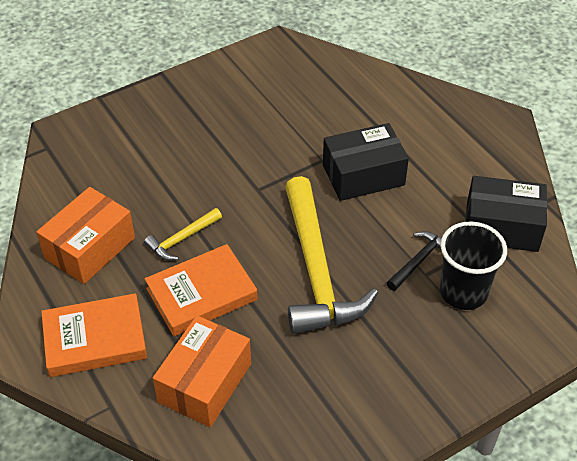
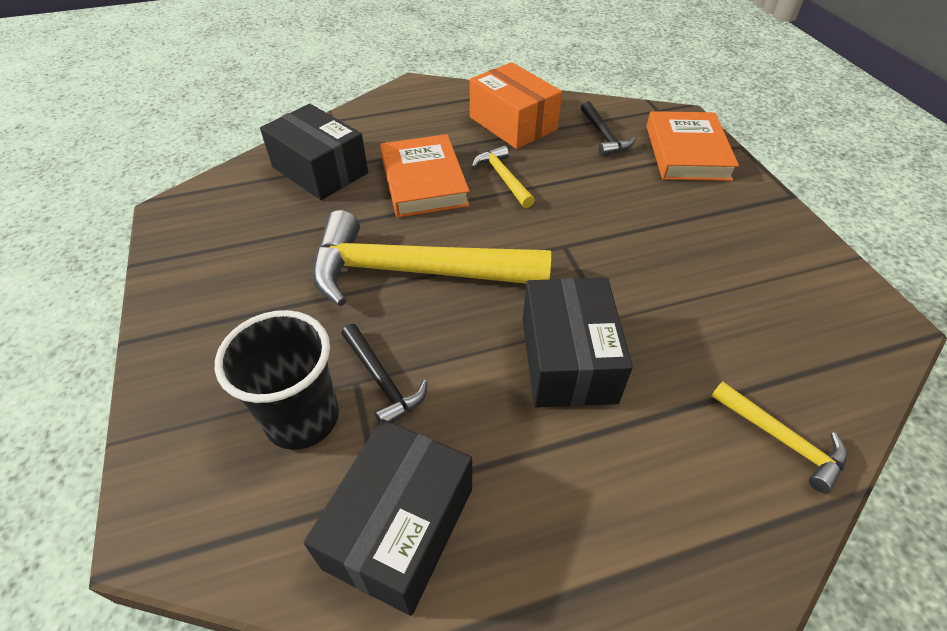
camera: 105 degrees right, 0 degrees up
orange book [41,293,147,377] -> orange book moved to [646,111,739,181]
orange box [153,315,251,427] -> black box [260,104,368,200]
none -> black hammer [581,101,635,156]
none -> yellow hammer [711,382,847,493]

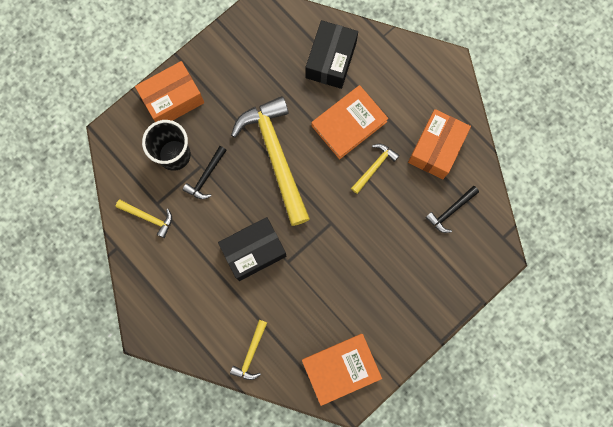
camera: 65 degrees right, 30 degrees up
black box [304,419,472,616] -> yellow hammer [116,200,172,238]
orange book [646,111,739,181] -> orange book moved to [302,334,382,406]
none -> orange box [135,61,204,122]

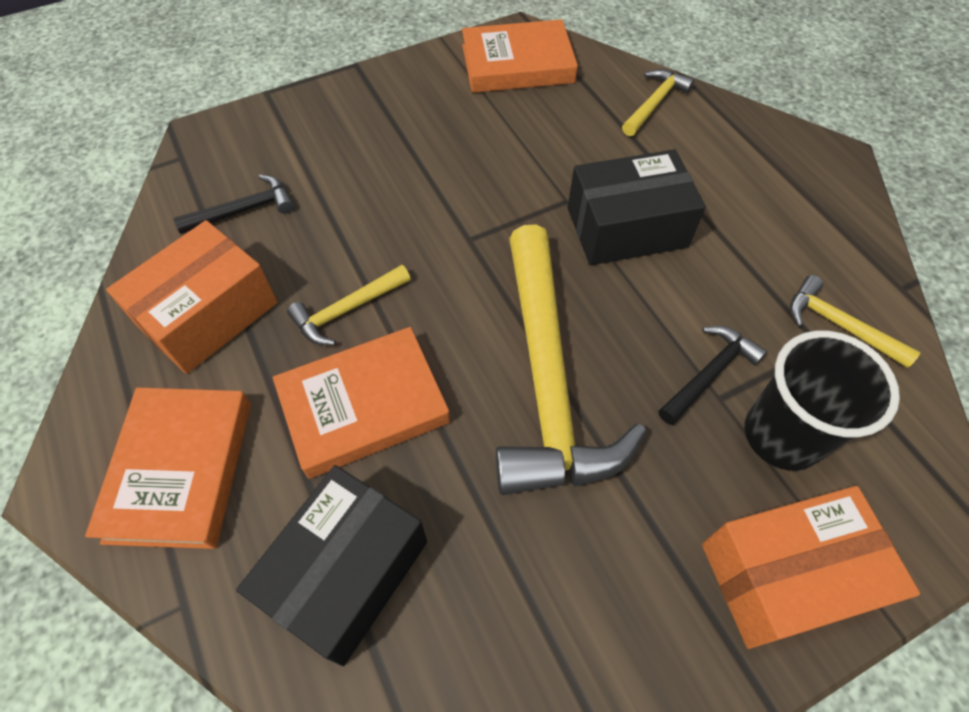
camera: 165 degrees left, 20 degrees down
none -> orange book [85,387,251,549]

